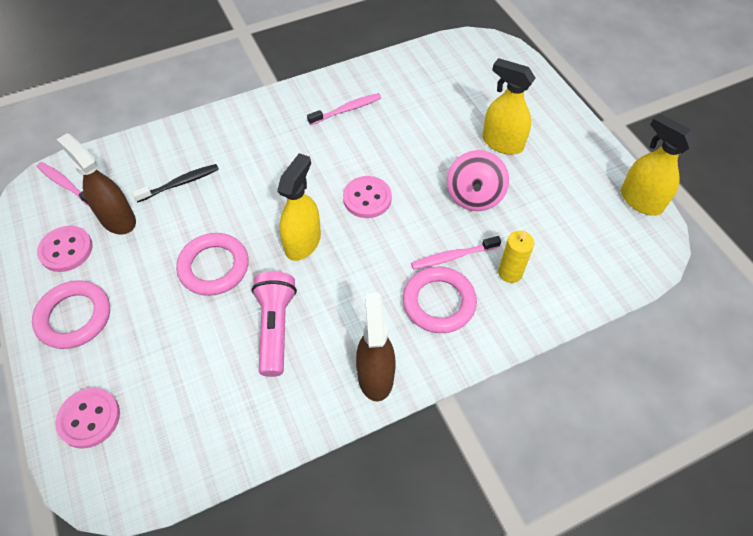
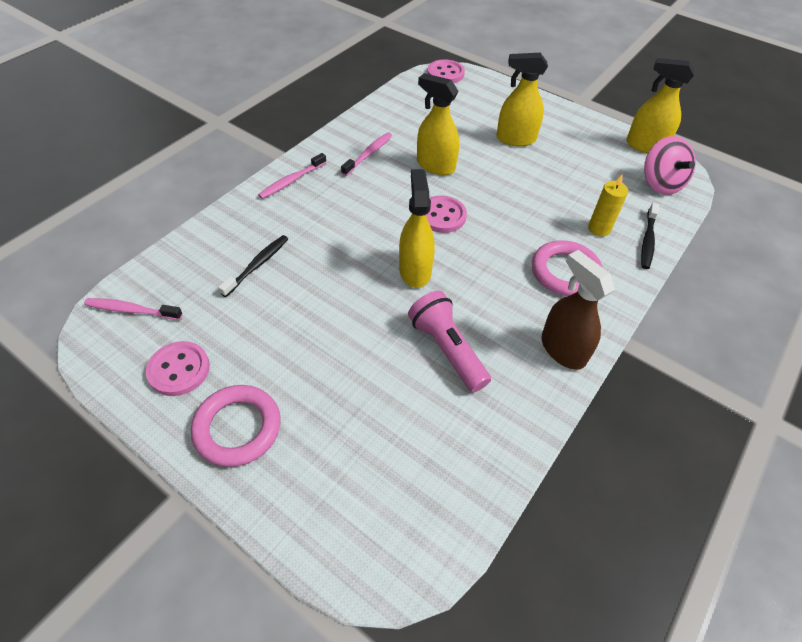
camera: 30 degrees left, 5 degrees down
pink button [55,388,120,449] -> pink button moved to [427,59,465,83]
brown spray bottle [57,133,136,234] -> none
pink ring [176,233,249,296] -> none
pink toothbrush [411,236,501,270] -> pink toothbrush moved to [258,153,327,199]
pink spinning top [447,150,509,211] -> pink spinning top moved to [644,136,696,195]
none -> yellow spray bottle [417,73,459,175]
none -> black toothbrush [641,203,659,269]

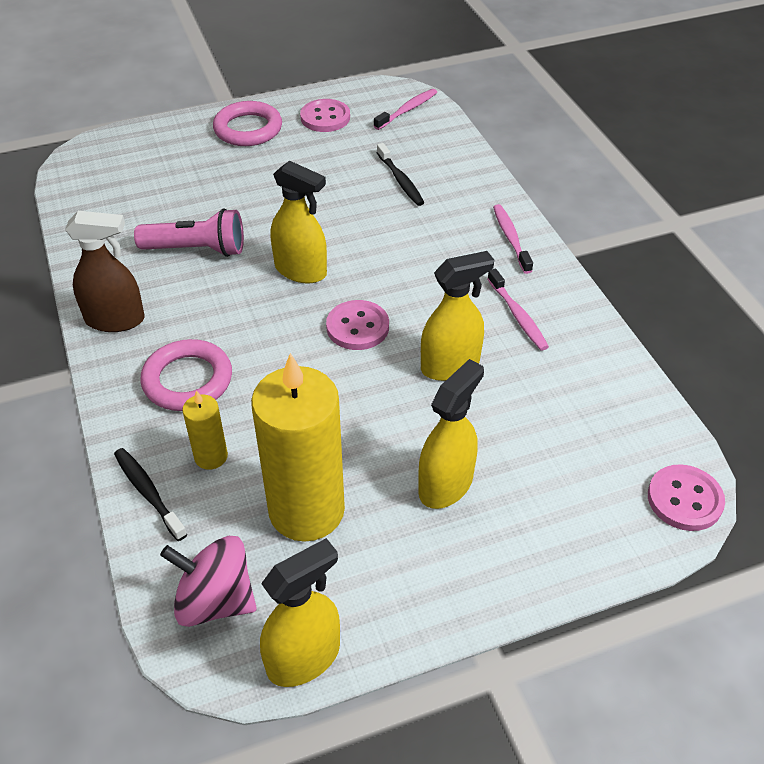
camera: 125 degrees right, 5 degrees down
none -> yellow candle [251,353,345,542]

